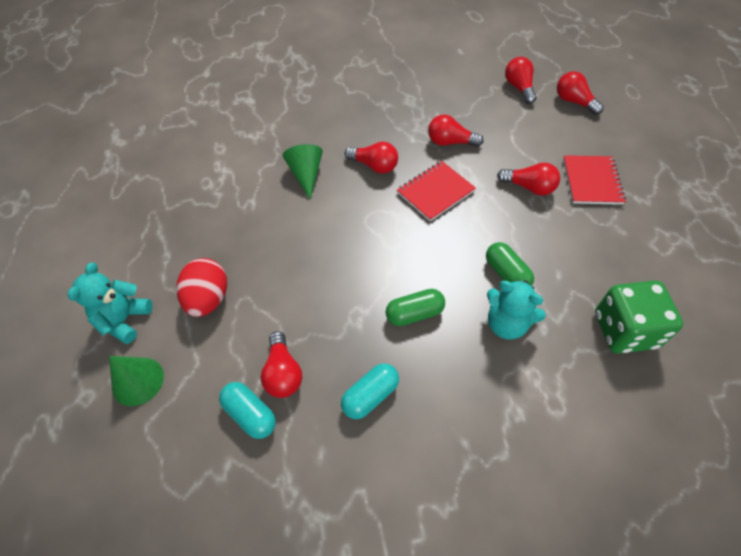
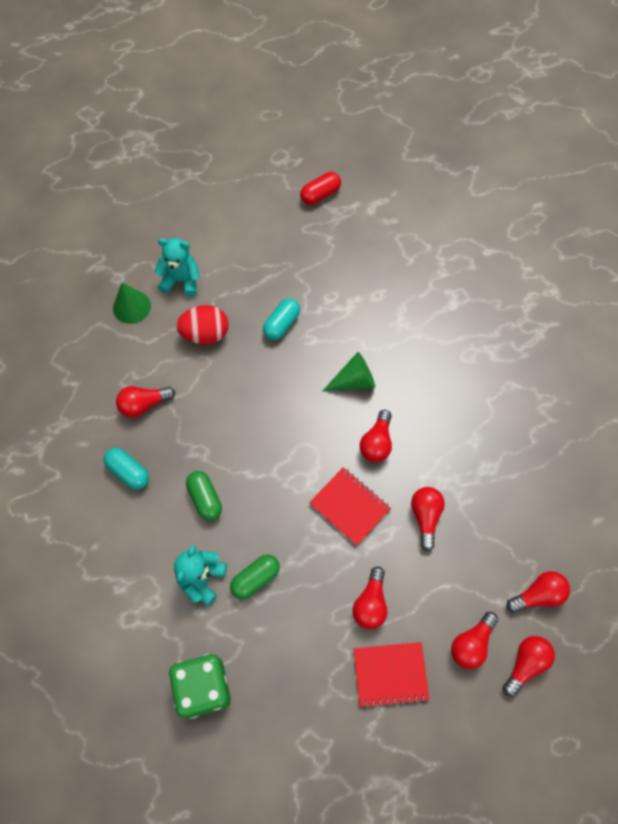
camera: 80 degrees right, 10 degrees up
turquoise capsule [219,382,276,439] -> turquoise capsule moved to [263,298,300,340]
none -> red capsule [300,172,341,205]
none -> red light bulb [451,612,498,669]

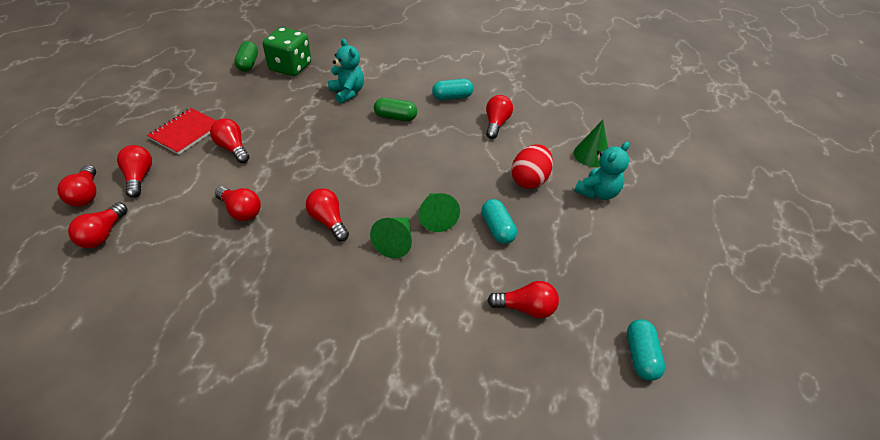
camera: 125 degrees right, 20 degrees down
green capsule [230,554,280,600] -> green capsule moved to [234,41,258,72]
red capsule [300,172,341,205] -> turquoise capsule [627,319,665,381]
red notebook [309,467,391,546] -> none
none -> green cone [418,193,460,232]
none -> red light bulb [487,281,559,318]

